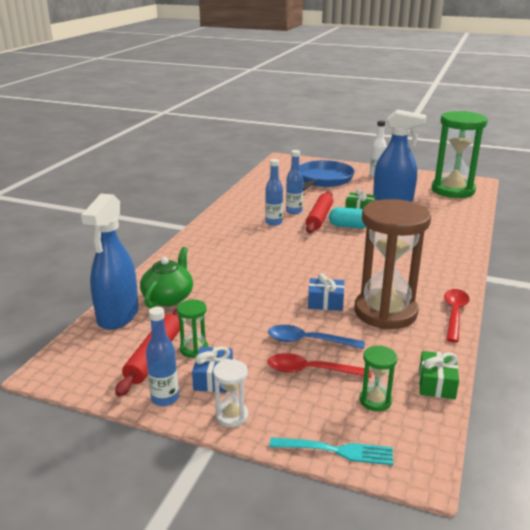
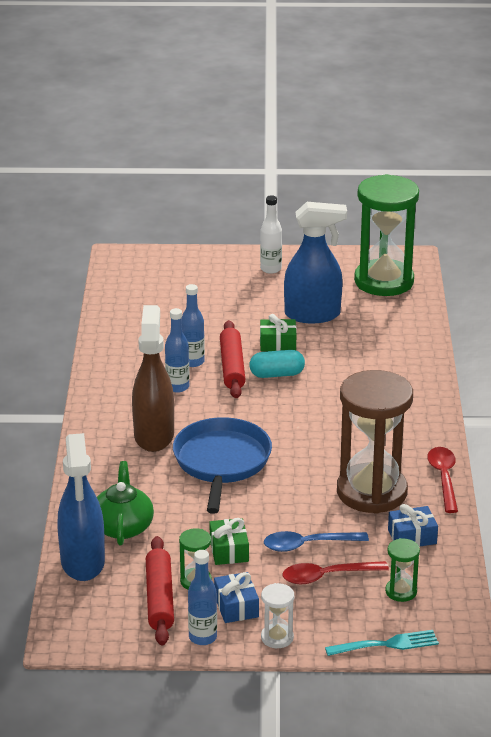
camera: 20 degrees left, 5 degrees up
blue pan [299,160,355,191] -> blue pan moved to [173,417,272,514]
blue gift [308,273,345,311] -> blue gift moved to [388,504,438,547]
green gift [419,351,459,399] -> green gift moved to [210,518,249,565]
none -> brown spray bottle [132,305,174,452]

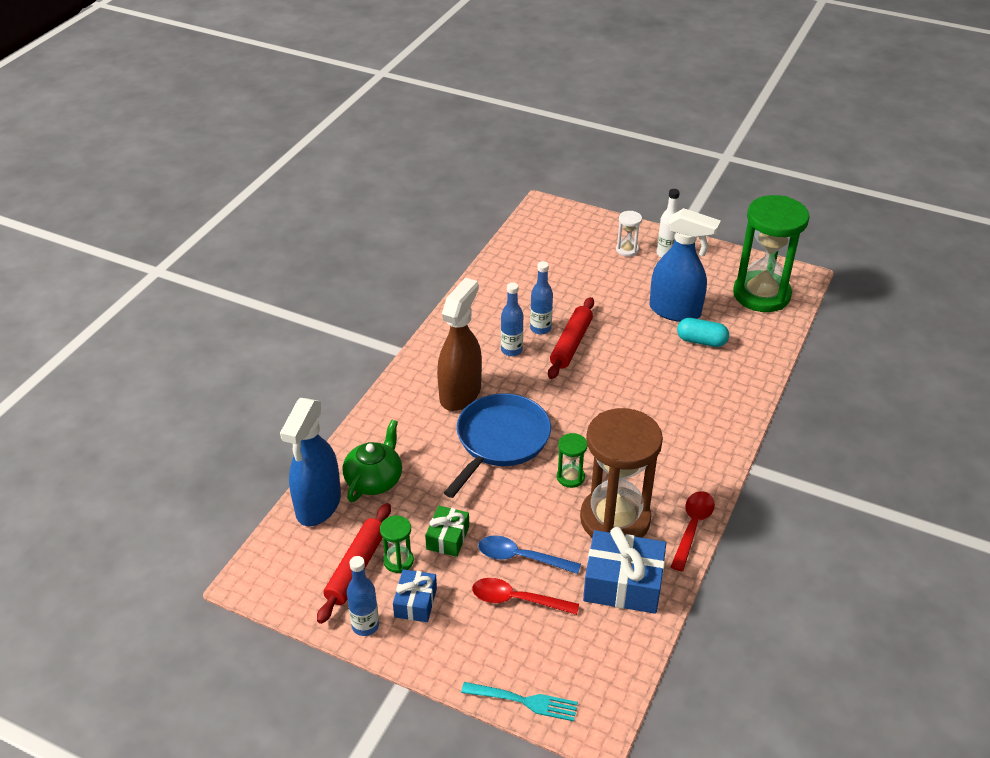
camera: 25 degrees right, 10 degrees up
turquoise capsule [249,350,305,378] -> turquoise capsule moved to [677,318,729,347]
green gift [260,314,296,351] -> none
white hourglass [261,583,294,648] -> white hourglass moved to [616,211,642,257]
green hourglass [385,538,420,602] -> green hourglass moved to [557,433,587,488]
blue gift [388,504,438,547] -> blue gift [583,527,666,614], size x1.74

